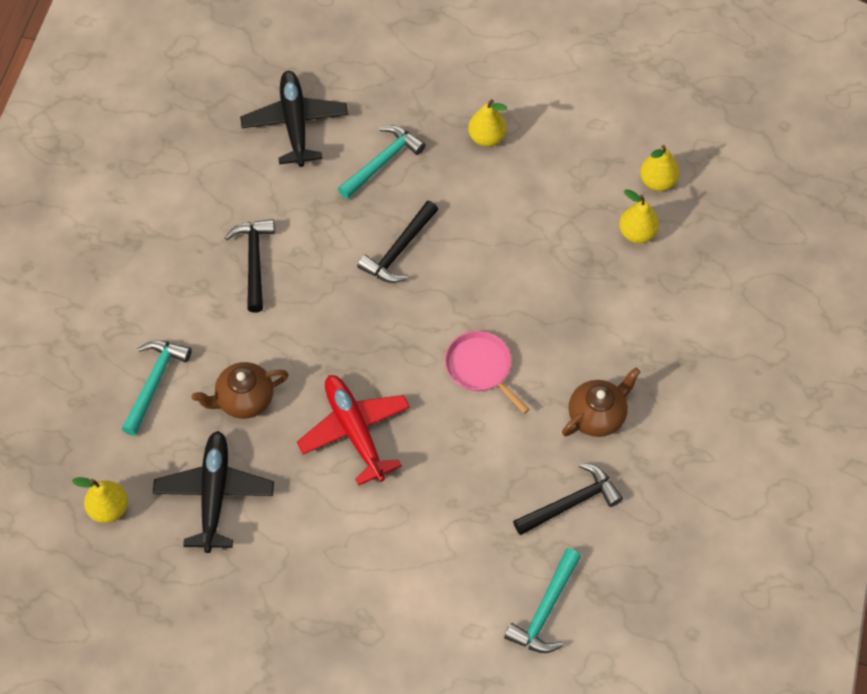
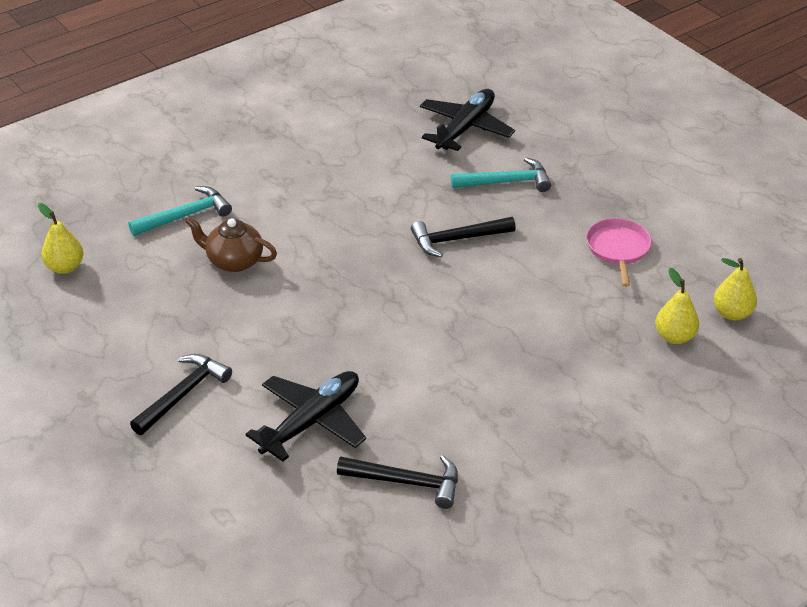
camera: 40 degrees right, 20 degrees down
black plane [153,431,274,553] -> black plane moved to [245,371,366,462]
black hammer [225,219,275,313] -> black hammer moved to [130,354,232,435]
red plane [297,375,410,486] -> none
pink pan [445,331,529,414] -> pink pan moved to [586,218,652,287]
yellow pear [468,99,507,147] -> none
turquoise hammer [504,548,581,653] -> none
brown teapot [562,367,640,437] -> none

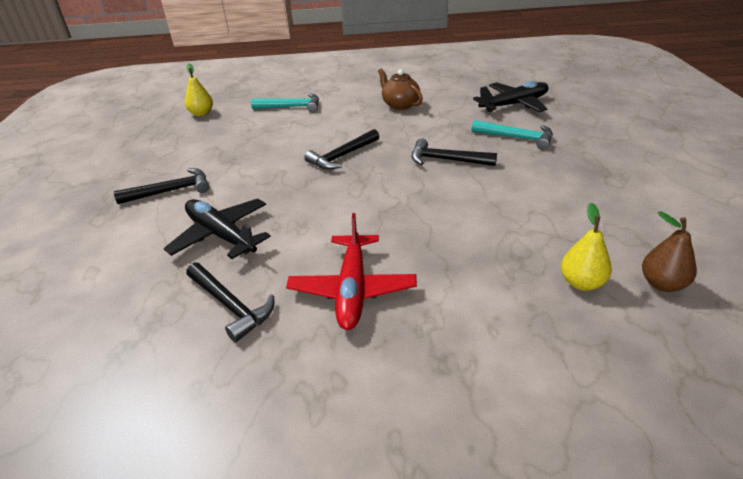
camera: 35 degrees right, 5 degrees down
brown teapot [186,217,277,272] -> brown teapot moved to [378,69,423,110]
black plane [245,371,366,462] -> black plane turned 120 degrees counterclockwise [164,199,271,259]
pink pan [586,218,652,287] -> none
yellow pear [714,258,757,320] -> brown pear [642,212,697,292]
none -> red plane [286,213,417,330]
none -> black hammer [304,129,379,170]

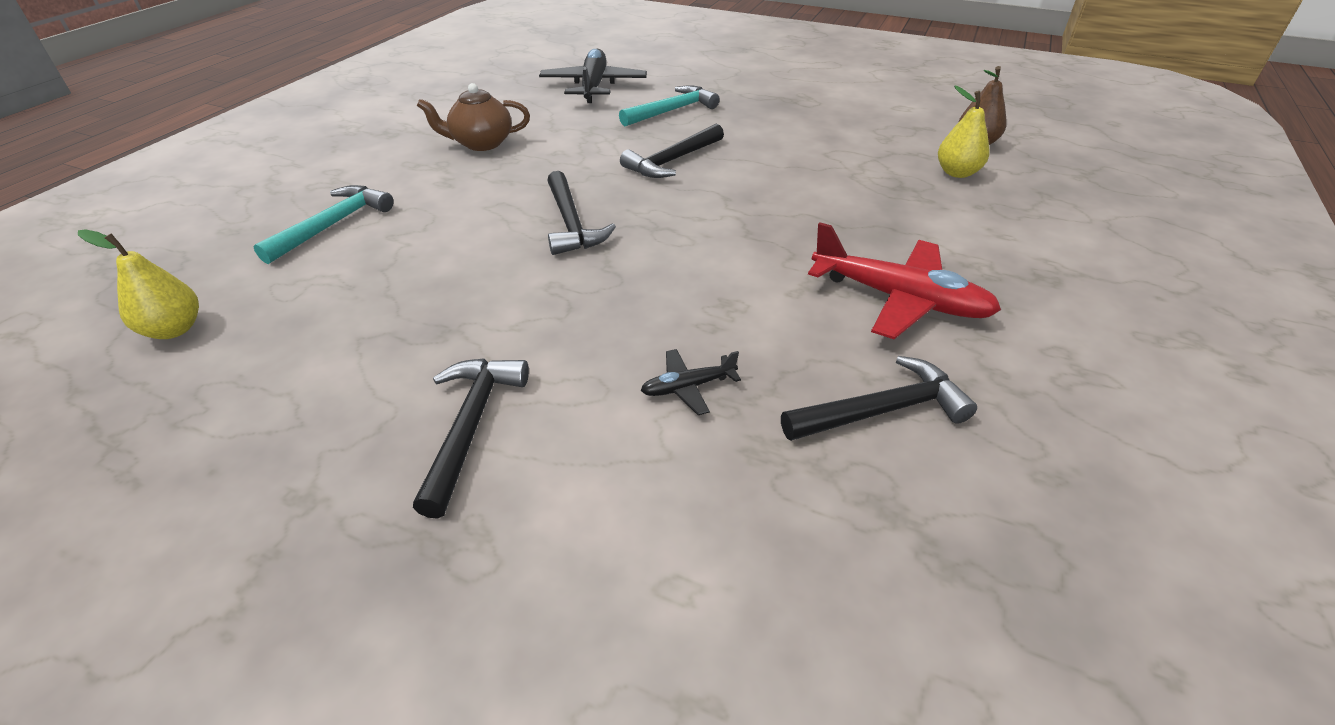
camera: 65 degrees left, 5 degrees up
black plane [164,199,271,259] -> black plane [640,349,741,415], size x0.48

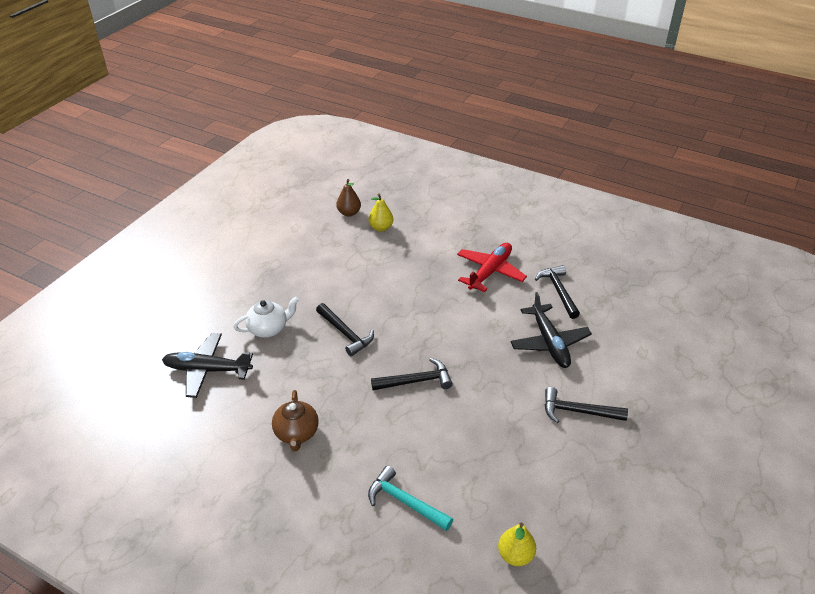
camera: 85 degrees left, 0 degrees up
turquoise hammer [619,85,720,126] -> white teapot [234,296,299,338]
black plane [640,349,741,415] -> black plane [510,292,592,368], size x2.10

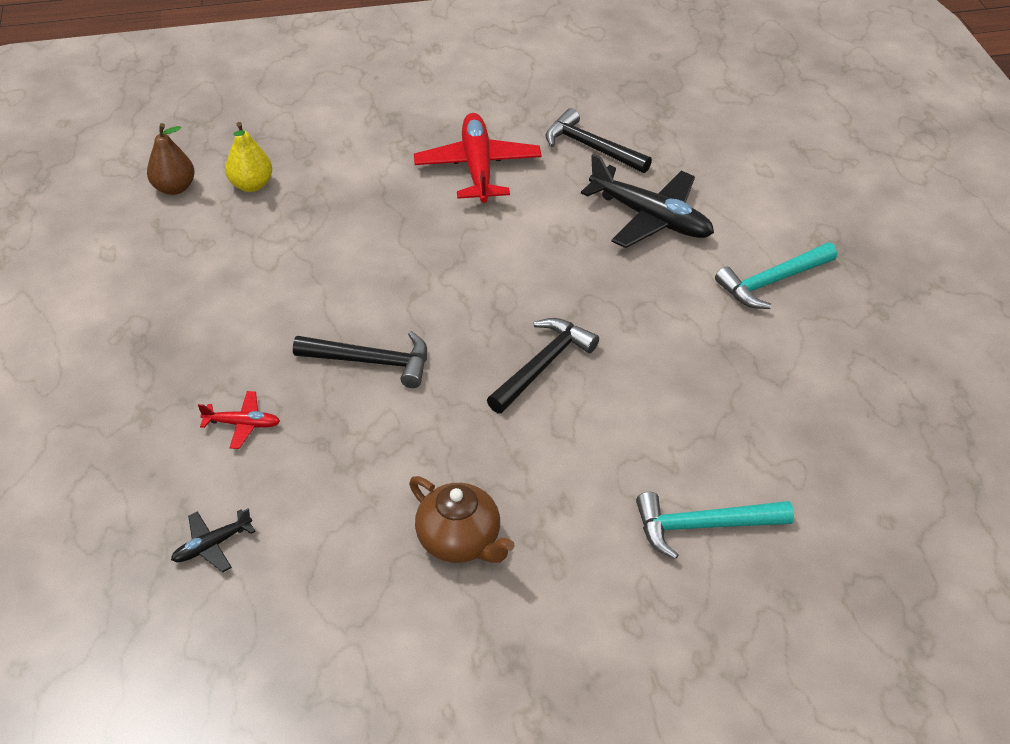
camera: 40 degrees left, 5 degrees up
black plane [162,333,253,398] -> black plane [171,508,256,573], size x0.48
white teapot [234,296,299,338] -> red plane [198,391,280,449]
yellow pear [498,523,536,566] -> none
black hammer [545,387,628,423] -> turquoise hammer [715,242,837,309]

